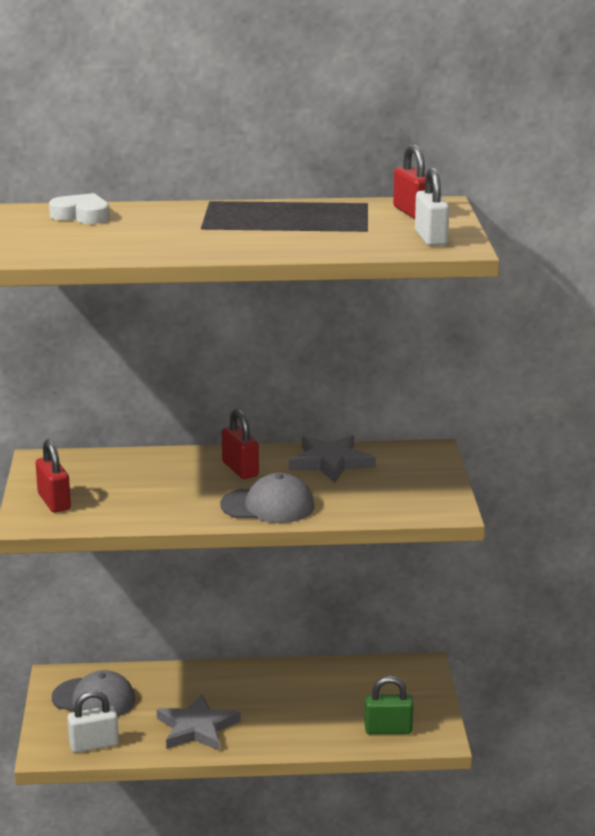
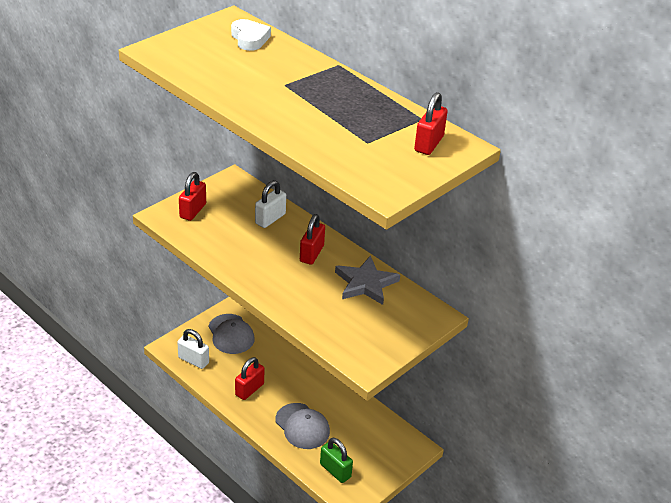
camera: 45 degrees right, 15 degrees up
grey star [157,694,241,751] -> red padlock [235,357,264,400]
grey cap [220,473,315,523] -> grey cap moved to [275,403,330,449]
white padlock [415,167,449,246] -> white padlock moved to [255,180,286,228]

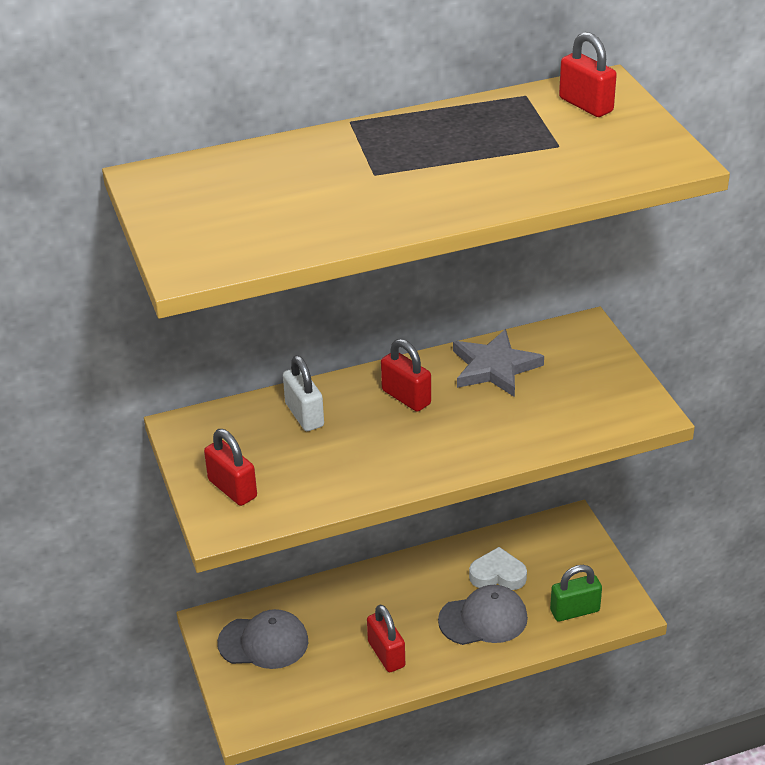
camera: 60 degrees left, 0 degrees up
white padlock [177,329,209,369] -> none
white heart [231,19,271,51] -> white heart moved to [469,547,527,590]

